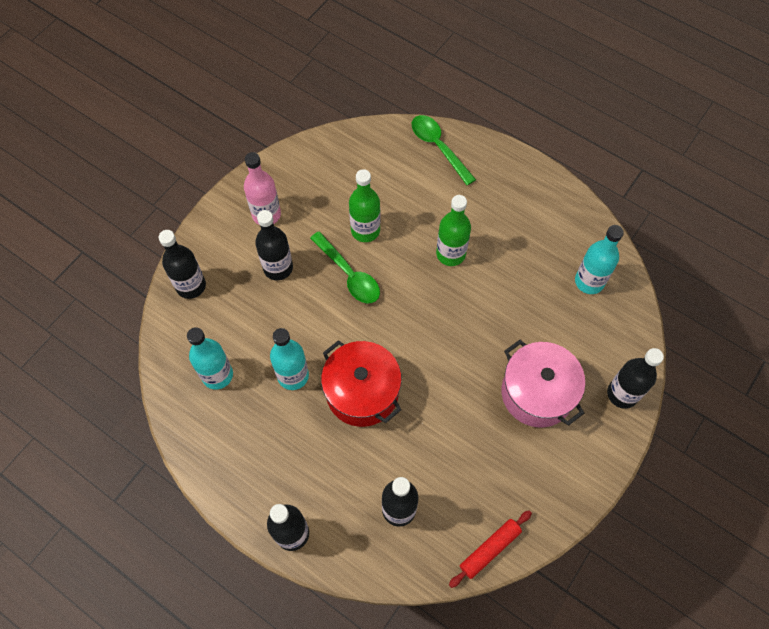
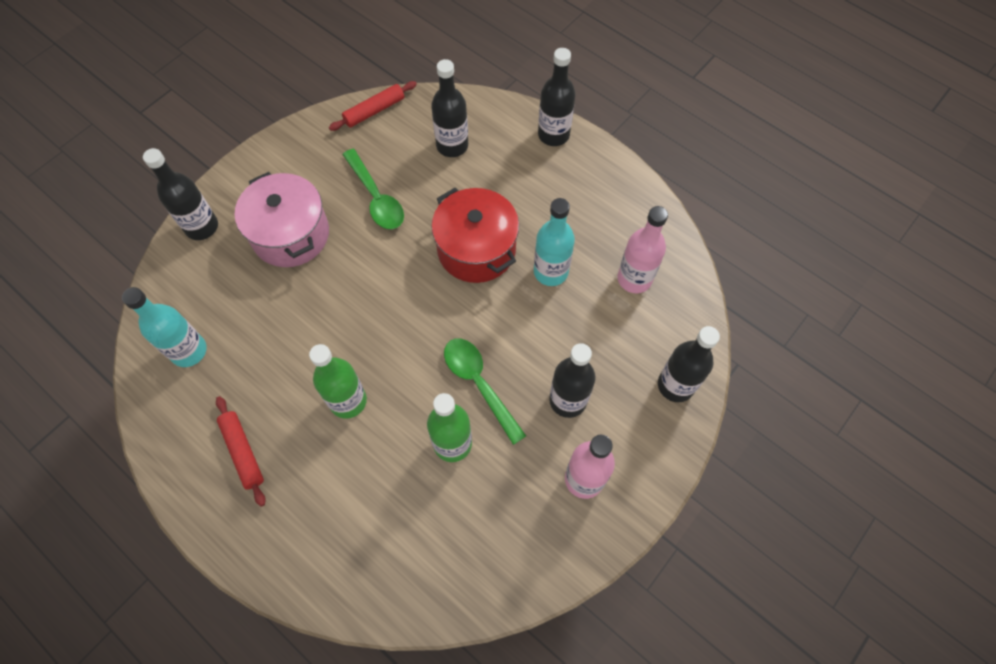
camera: 175 degrees left, 0 degrees up
turquoise bottle [187,327,233,389] -> pink bottle [618,206,668,293]
green spoon [412,115,476,185] -> green spoon moved to [342,149,404,229]
none -> red rolling pin [216,396,266,507]

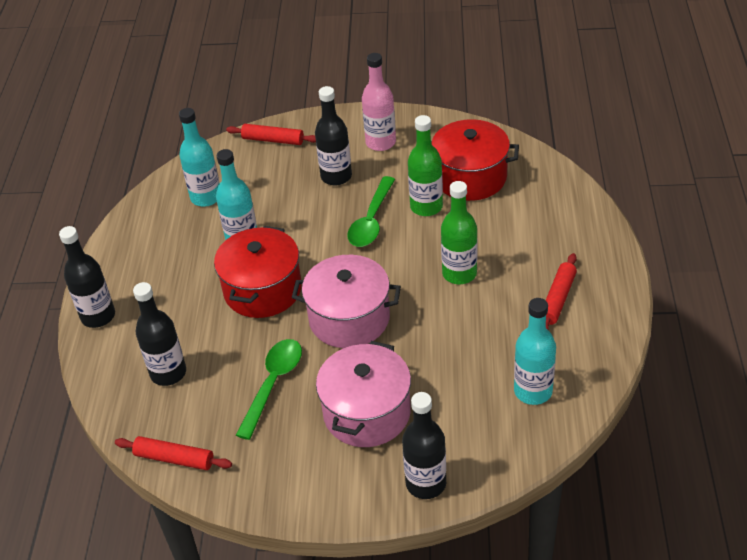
camera: 125 degrees left, 20 degrees down
pink bottle [618,206,668,293] -> turquoise bottle [179,108,220,207]
black bottle [658,326,720,402] -> red rolling pin [226,124,316,145]
none -> pink pot [292,255,401,348]
none -> red pot [431,119,519,201]

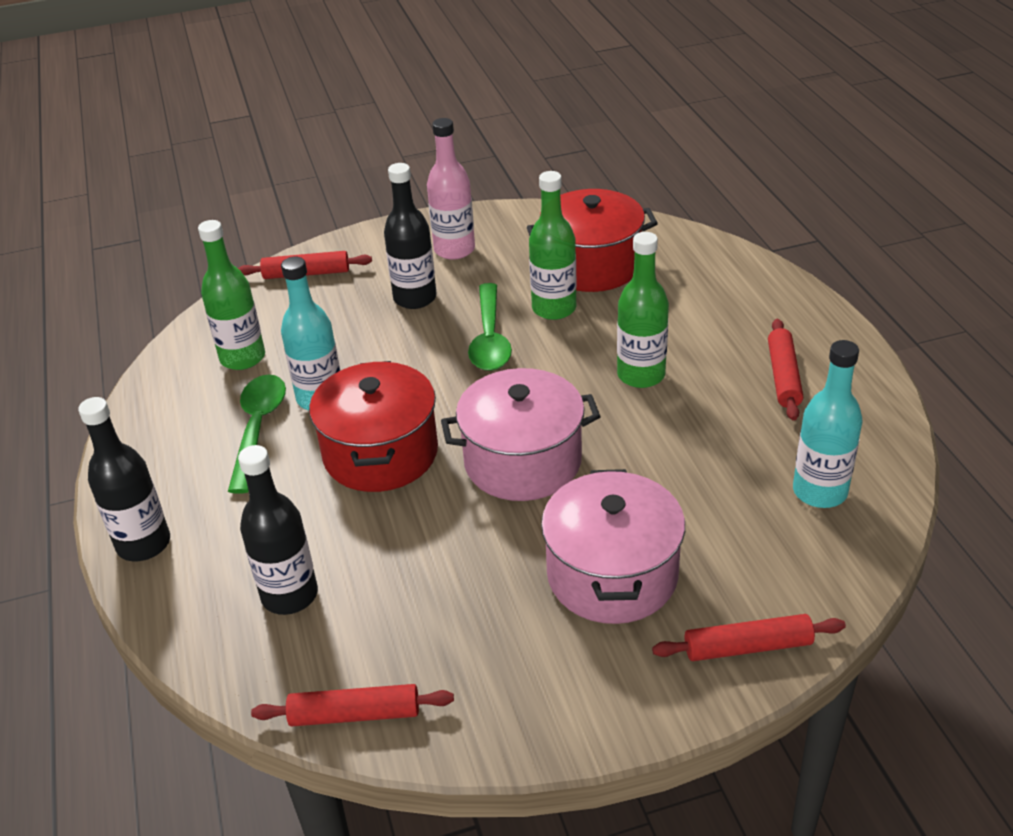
camera: 20 degrees left, 5 degrees down
turquoise bottle [179,108,220,207] -> green bottle [198,220,265,370]
green spoon [236,339,302,440] -> green spoon moved to [228,374,286,494]
black bottle [402,392,446,499] -> red rolling pin [652,614,846,661]

